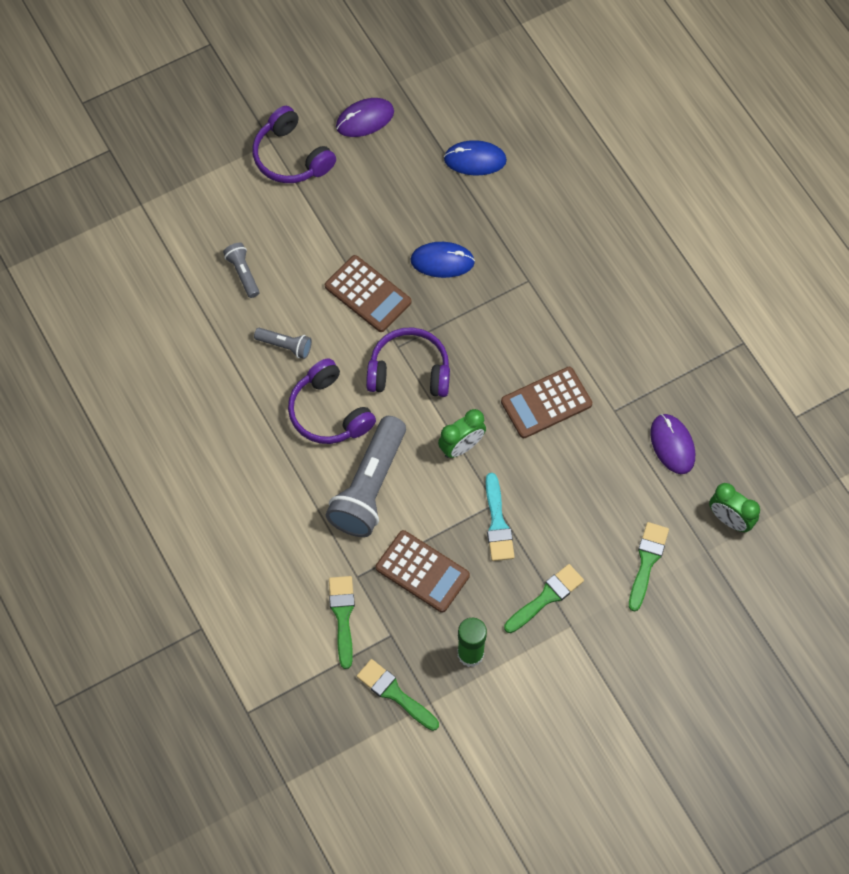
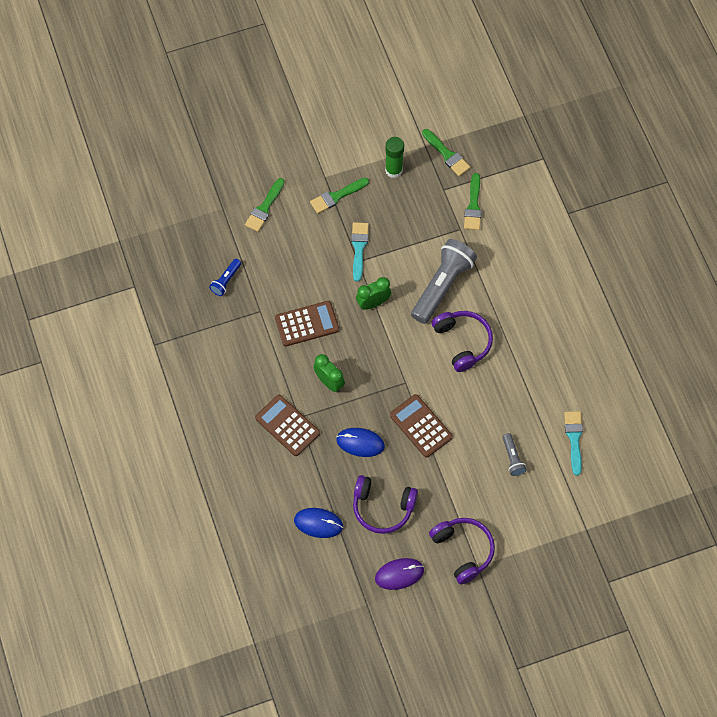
camera: 170 degrees left, 0 degrees up
grey flashlight [254,328,312,359] -> none
purple headphones [366,327,450,397] -> purple headphones moved to [353,475,418,534]
brown calculator [376,530,470,613] -> brown calculator moved to [255,395,320,456]
purple mouse [650,414,695,474] -> blue flashlight [209,259,241,296]
green clock [709,483,760,532] -> green clock moved to [313,354,345,392]
none -> turquoise brush [564,411,583,476]

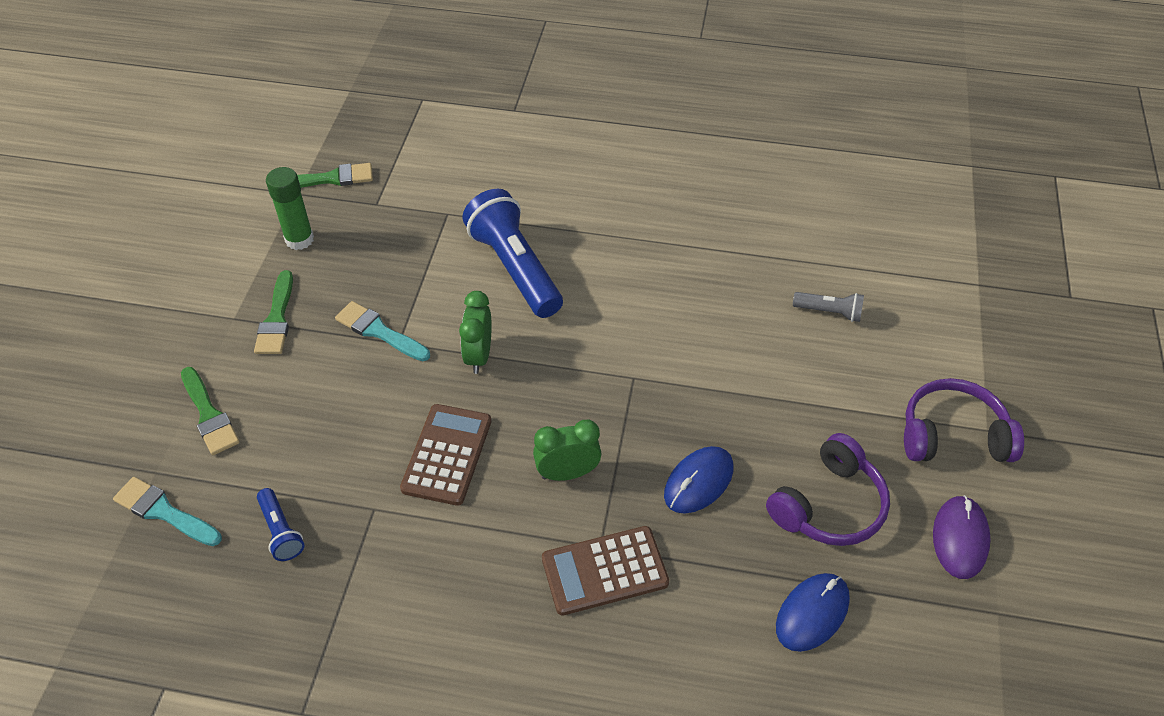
camera: 60 degrees left, 15 degrees down
brown calculator [390,394,453,458] -> none
grey flashlight [411,239,477,324] -> blue flashlight [462,189,563,318]
purple headphones [431,311,493,372] -> none
green brush [464,173,482,230] -> none
turquoise brush [564,411,583,476] -> turquoise brush moved to [113,477,222,546]

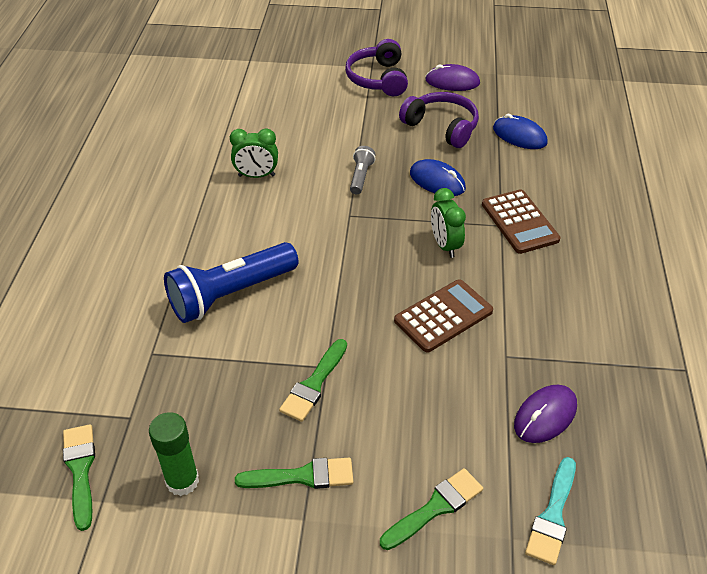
camera: 95 degrees left, 5 degrees down
blue flashlight [257,488,304,561] -> purple mouse [514,385,577,443]
turquoise brush [335,301,430,361] -> green brush [279,339,347,422]
brown calculator [400,404,491,506] -> brown calculator turned 135 degrees clockwise [394,279,493,353]
green clock [459,291,491,374] -> green clock moved to [230,129,278,178]
grey flashlight [793,292,864,322] -> grey flashlight moved to [350,146,376,194]

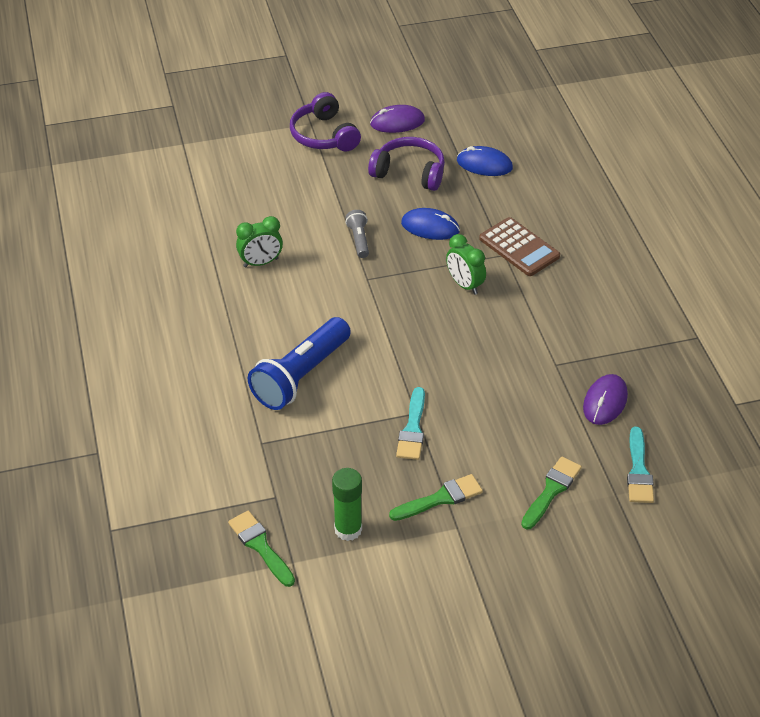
camera: 20 degrees left, 0 degrees up
green brush [279,339,347,422] -> turquoise brush [396,387,425,460]
brown calculator [394,279,493,353] -> none

